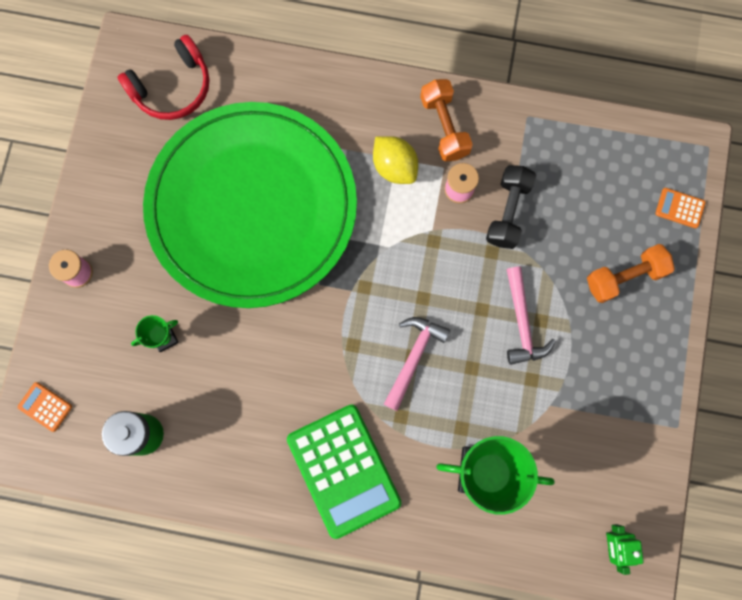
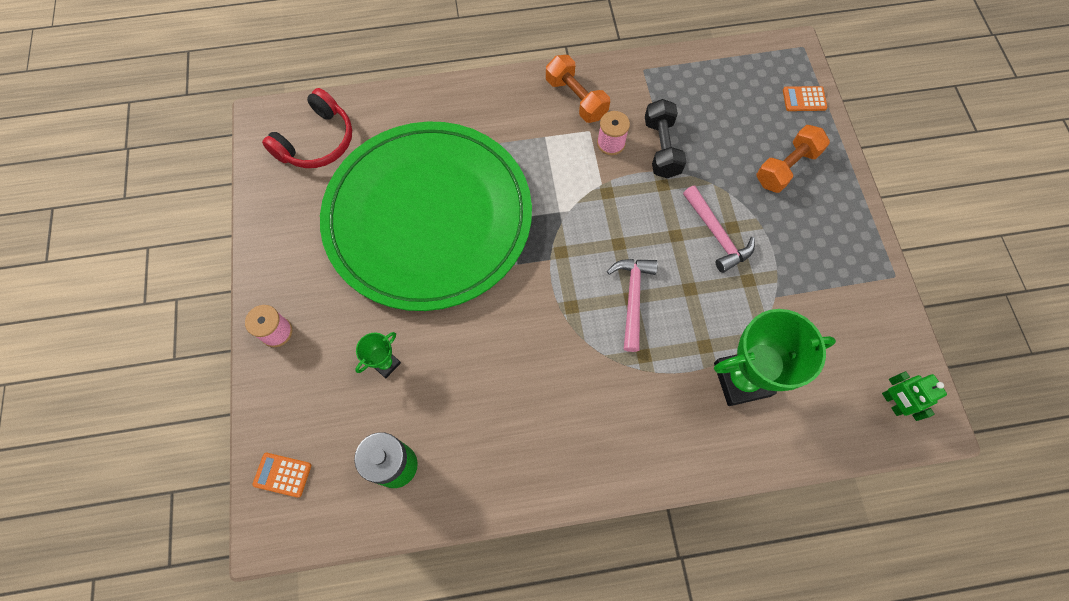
camera: 20 degrees left, 10 degrees down
green calculator [287,405,402,539] -> none
yellow lemon [373,136,418,184] -> none

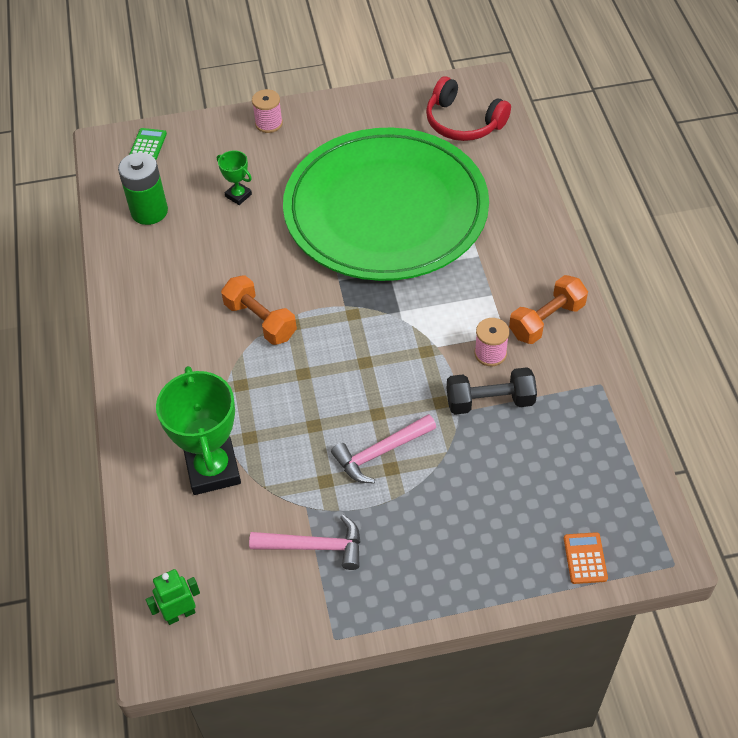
camera: 90 degrees right, 15 degrees down
orange calculator [252,453,311,498] -> green calculator [129,128,167,160]
pink hammer [607,259,658,352] -> pink hammer moved to [249,515,360,570]
orange dumbbell [756,125,830,193] -> orange dumbbell moved to [221,275,297,345]

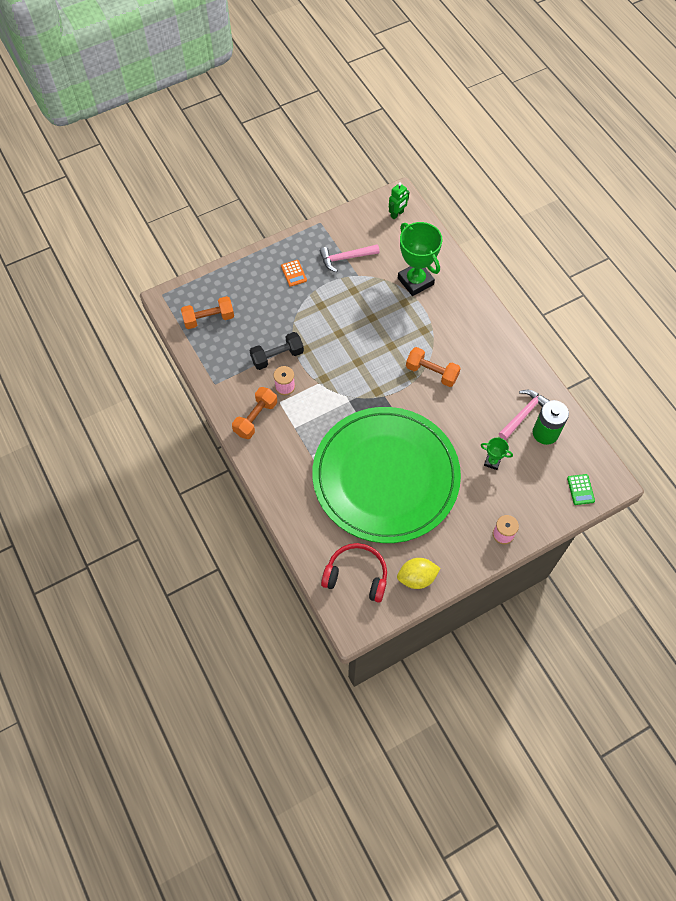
camera: 160 degrees right, 10 degrees up
pink hammer [331,414,436,484] -> pink hammer moved to [499,390,550,440]
orange calculator [564,532,608,584] -> orange calculator moved to [281,260,307,287]
none -> orange dumbbell [181,296,234,329]
none -> yellow lemon [397,558,441,589]

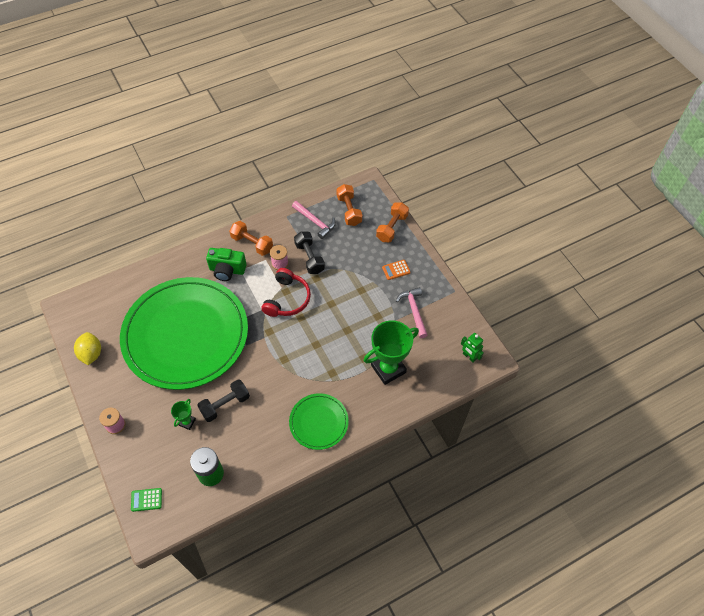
camera: 90 degrees right, 5 degrees down
red headphones [321,543,387,603] -> red headphones moved to [261,268,311,317]
orange dumbbell [406,347,461,387] -> orange dumbbell moved to [376,202,409,242]
pink hammer [499,390,550,440] -> pink hammer moved to [292,201,336,239]
none -> black dumbbell [197,380,250,422]
none -> green camera [206,248,246,281]
none -> green plate [289,393,349,450]

